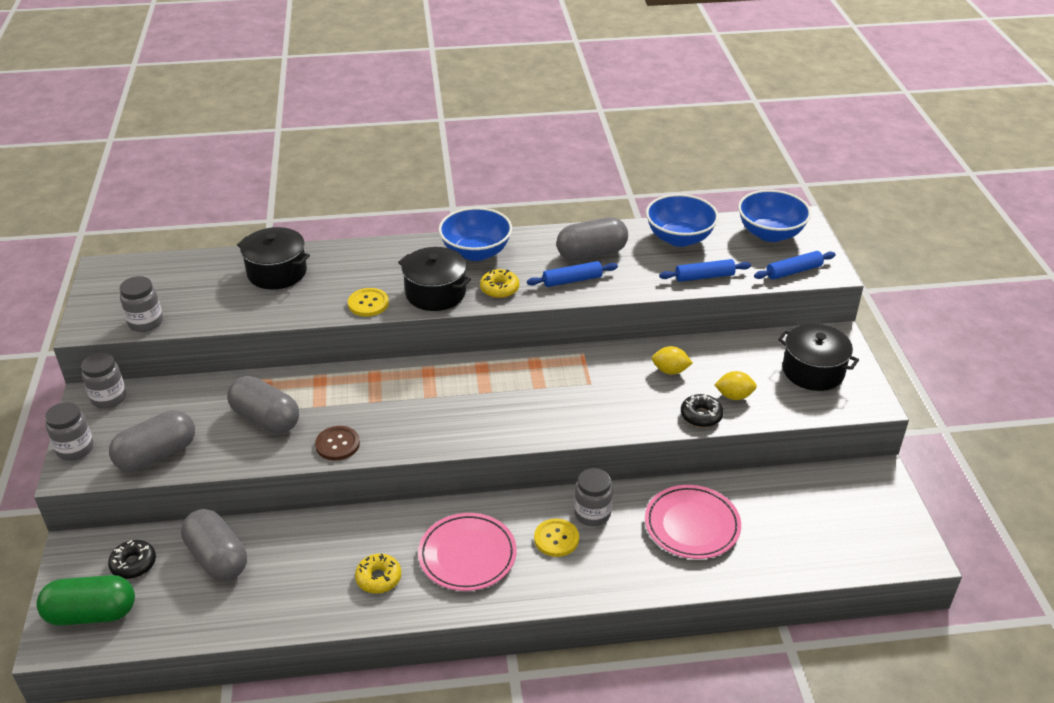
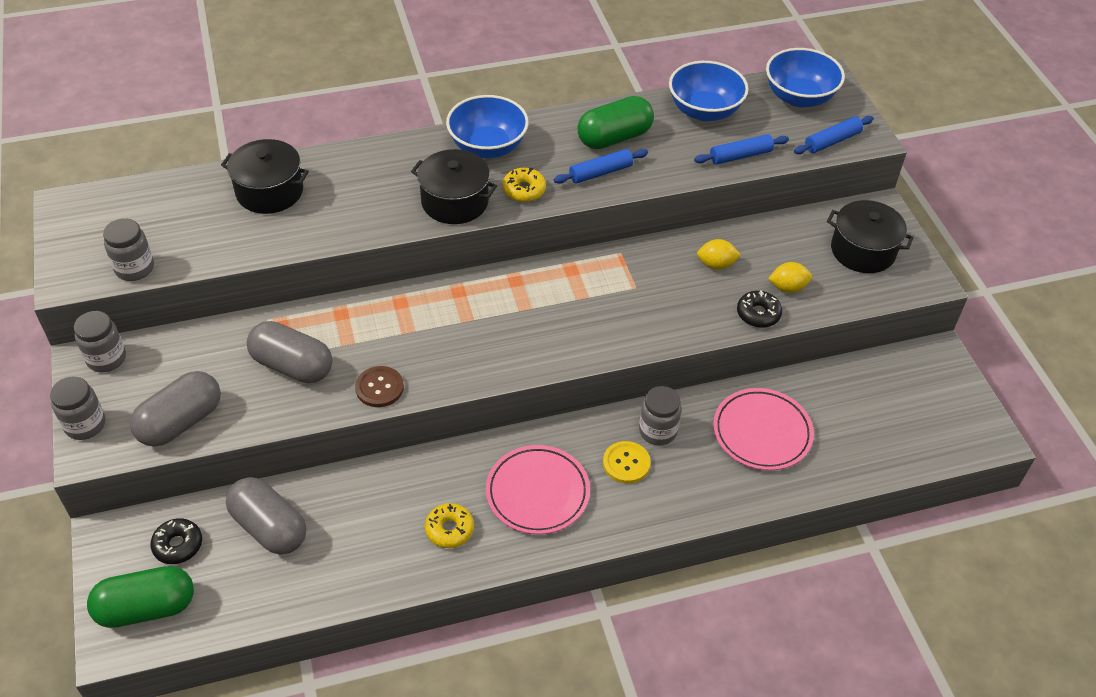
camera: 10 degrees left, 10 degrees up
yellow button [348,288,389,317] -> none
grey capsule [556,217,628,261] -> green capsule [578,96,654,149]

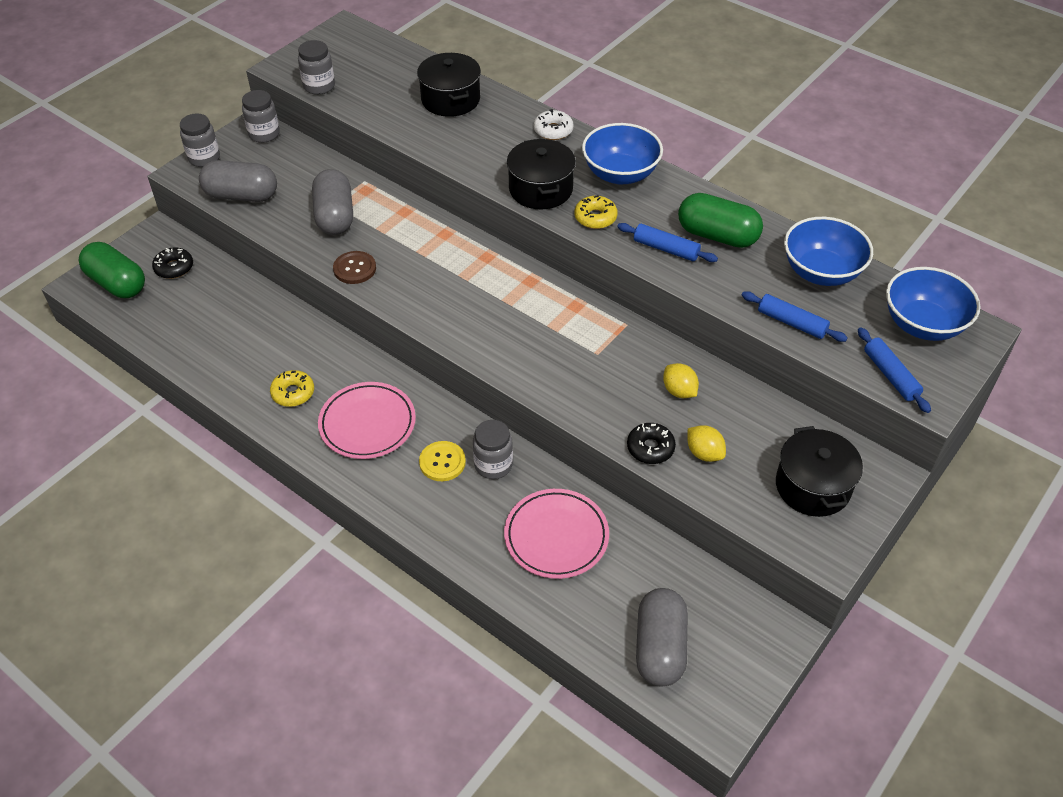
camera: 55 degrees right, 0 degrees up
grey capsule [226,477,306,555] -> grey capsule moved to [636,588,688,686]
blue rolling pin [794,116,874,154] -> blue rolling pin turned 45 degrees clockwise [858,327,931,413]
none -> white donut [534,109,574,140]

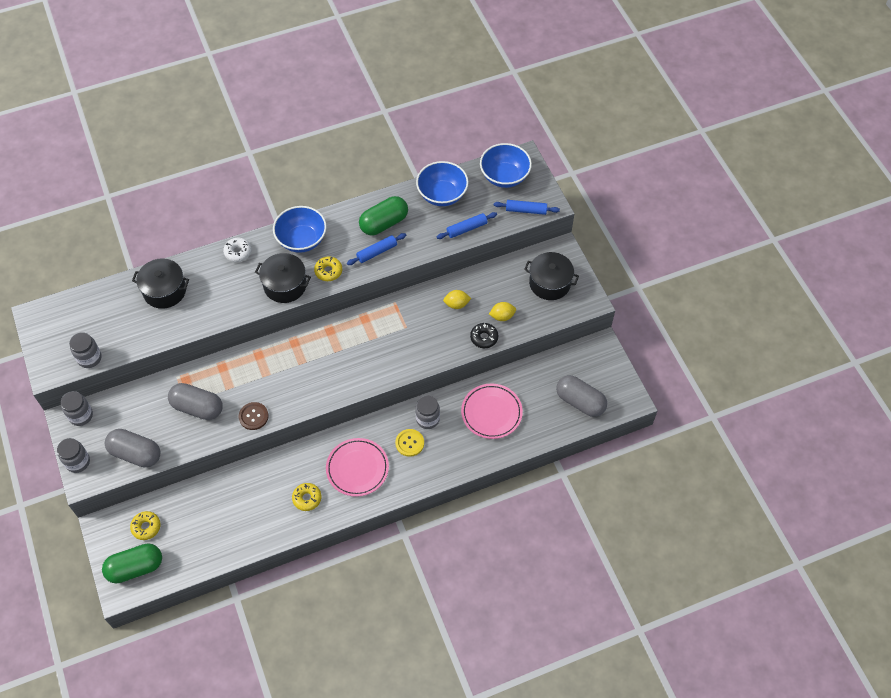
camera: 60 degrees left, 10 degrees up
black donut [152,247,193,279] -> yellow donut [130,511,161,540]
grey capsule [199,160,277,202] -> grey capsule turned 75 degrees clockwise [105,429,160,467]

